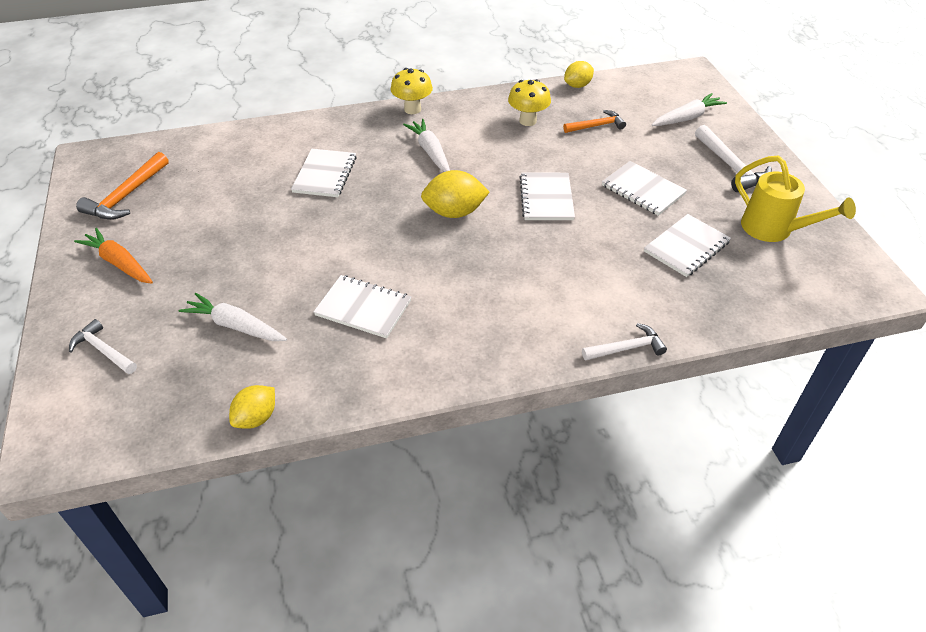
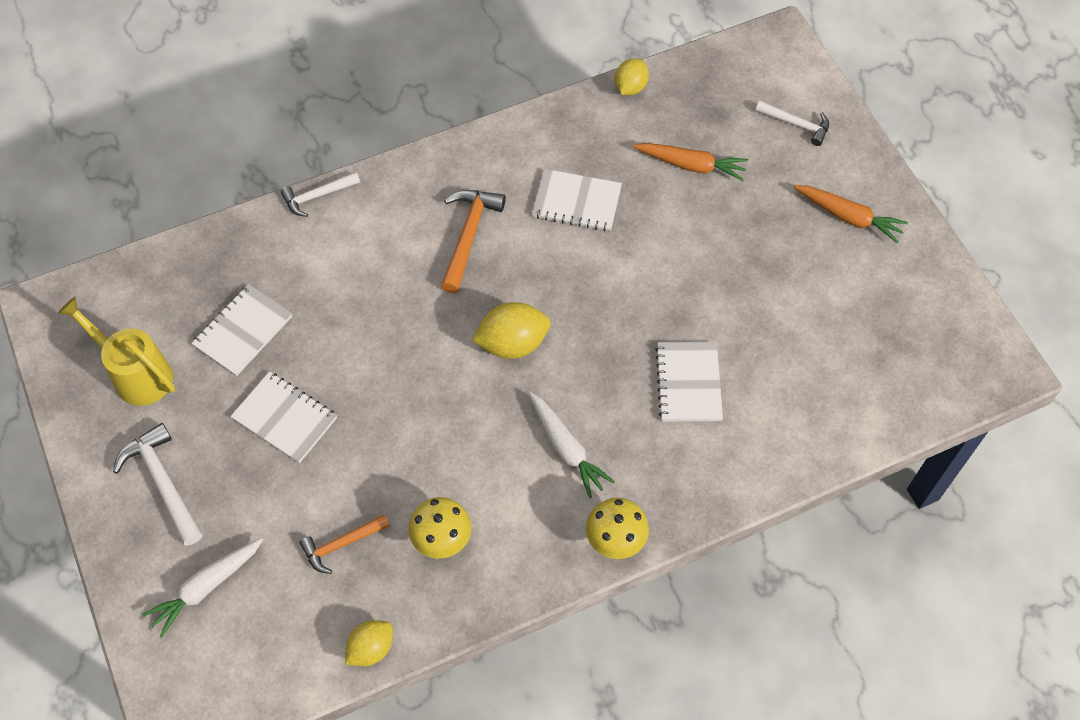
camera: 170 degrees right, 15 degrees up
orange hammer [76,152,169,220] -> orange hammer moved to [441,190,506,293]
white carrot [178,293,287,341] -> orange carrot [633,143,748,181]
white notebook [519,173,575,220] -> none

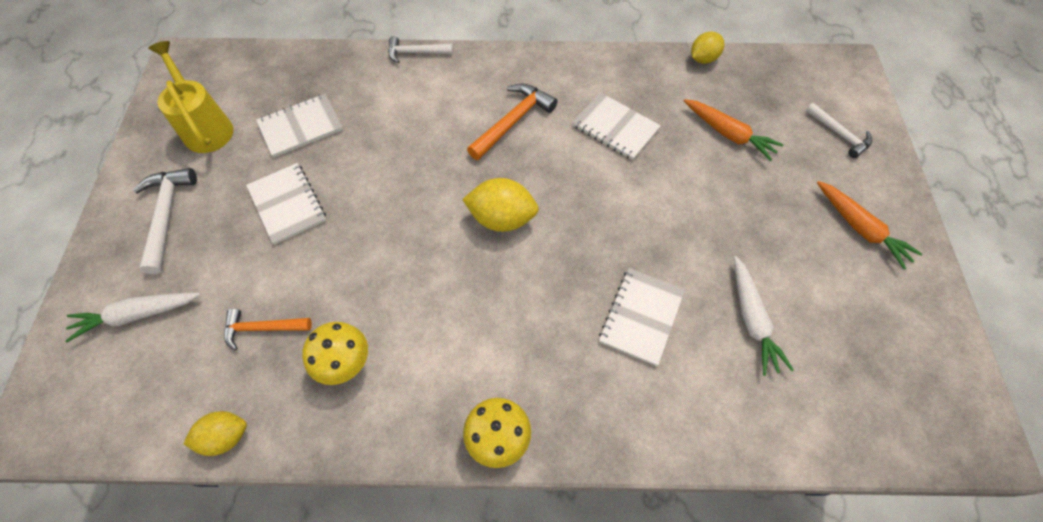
camera: 25 degrees right, 0 degrees up
white carrot [529,392,615,498] -> white carrot moved to [734,256,794,376]

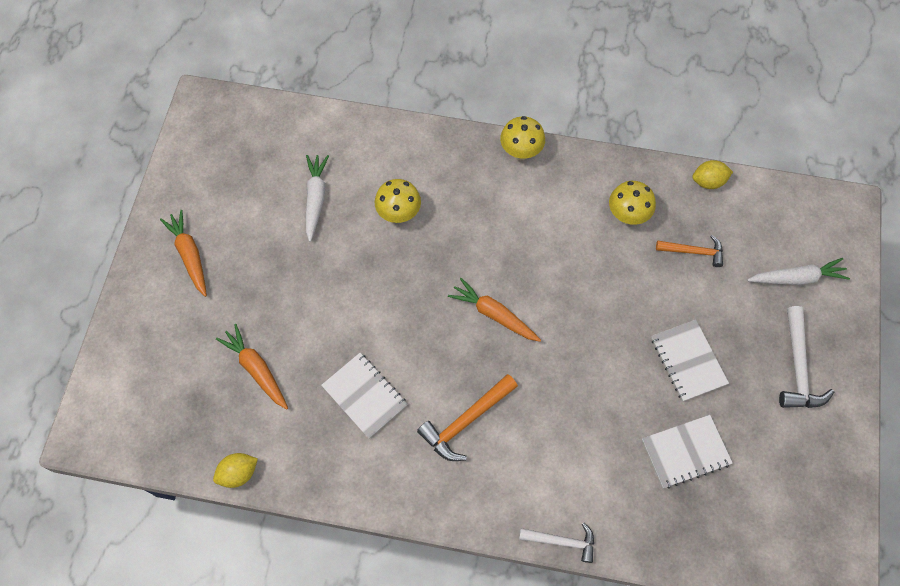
camera: 170 degrees left, 5 degrees up
yellow watering can [149,41,234,153] -> none
yellow lemon [462,178,539,232] -> orange carrot [448,278,541,342]
white notebook [599,268,685,366] -> yellow mushroom [375,179,421,223]
white hammer [806,103,872,158] -> none

